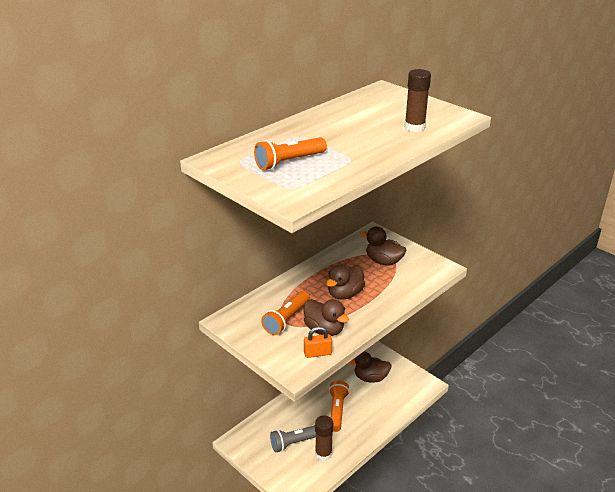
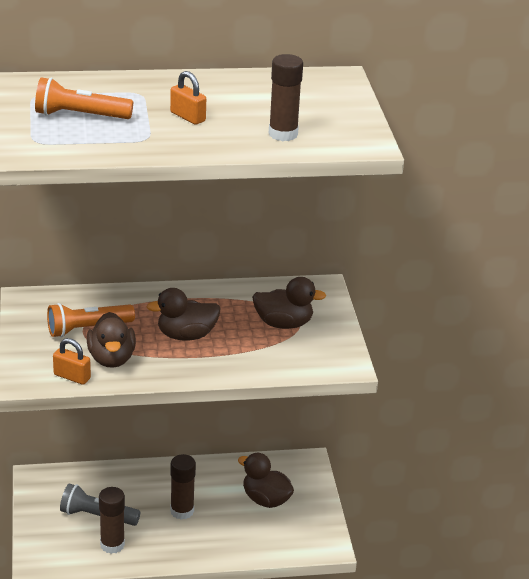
camera: 35 degrees right, 0 degrees up
orange flashlight [329,380,349,432] -> brown glue stick [170,454,196,520]
brown duck [360,227,406,266] -> brown duck turned 120 degrees clockwise [252,277,326,329]
none -> orange padlock [170,71,206,125]

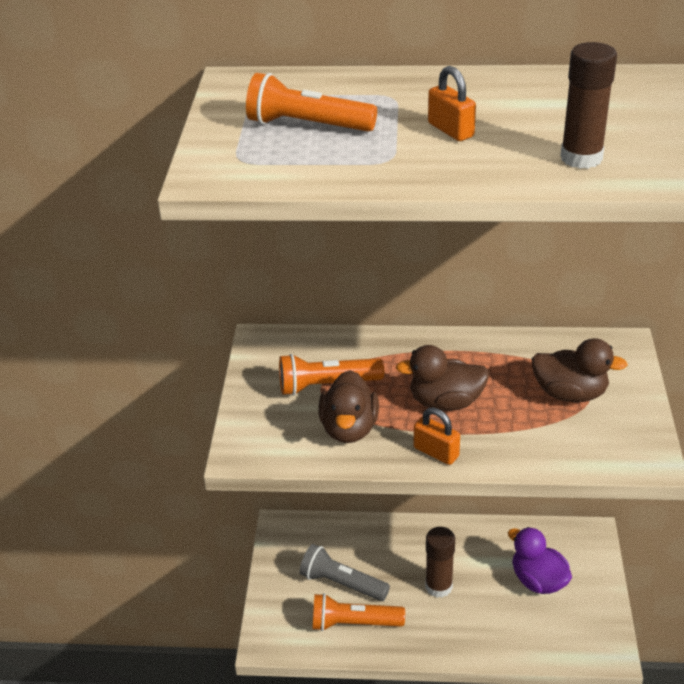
camera: 15 degrees right, 5 degrees up
orange padlock [53,338,91,385] -> orange padlock moved to [414,408,460,465]
brown glue stick [99,487,125,554] -> orange flashlight [313,593,405,631]
brown duck [238,453,294,508] -> purple duck [508,527,572,594]

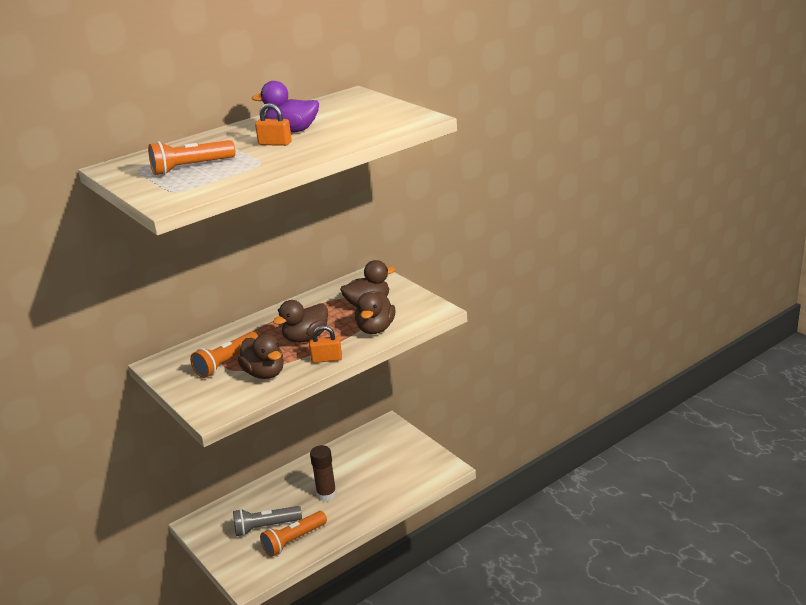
camera: 40 degrees left, 10 degrees down
purple duck [508,527,572,594] -> purple duck moved to [252,81,319,133]
brown glue stick [560,42,617,169] -> none
none -> brown duck [355,292,395,334]

